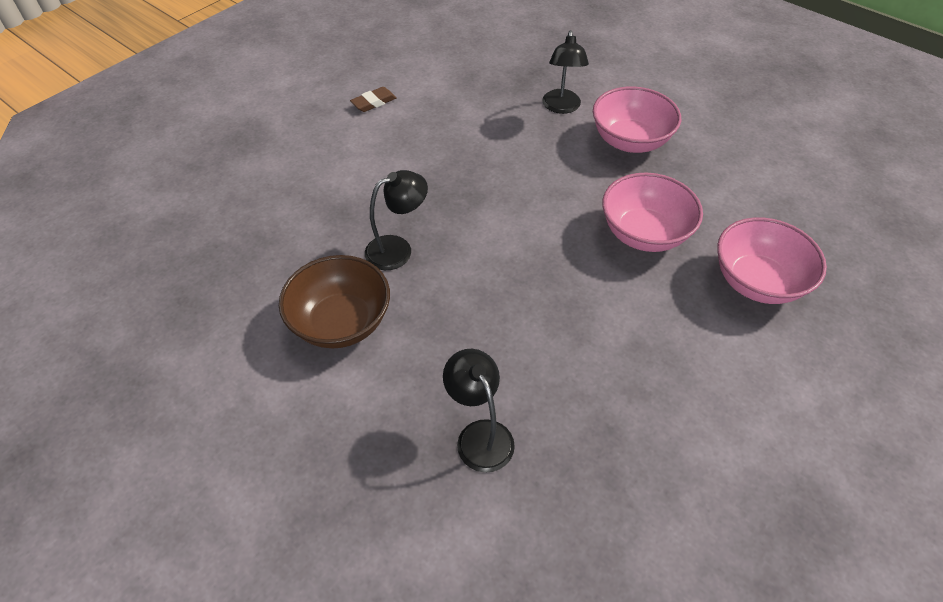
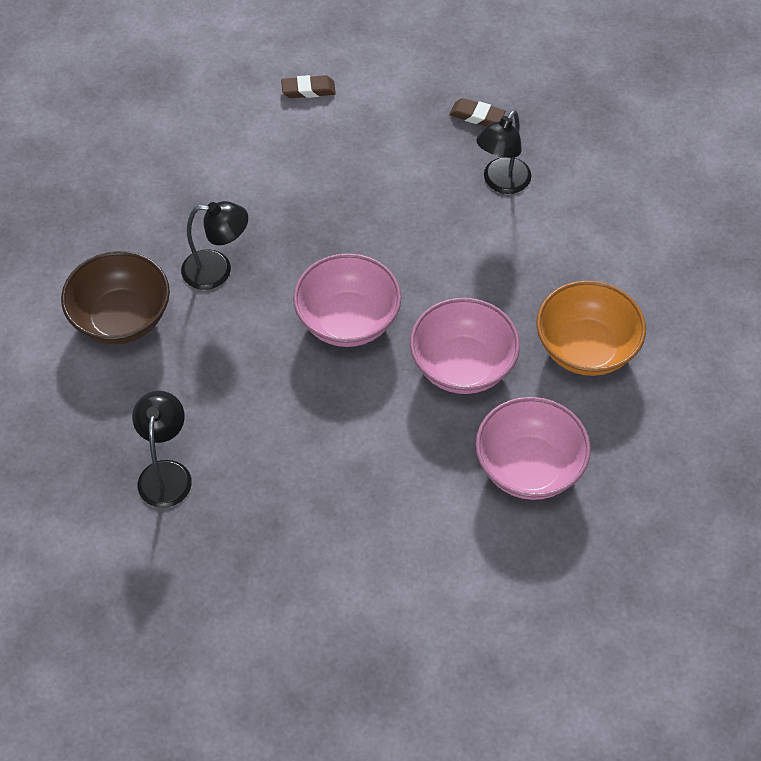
camera: 30 degrees right, 5 degrees up
pink bowl [593,86,681,153] -> pink bowl moved to [293,253,401,347]
none -> brown eraser [449,98,506,126]
none -> orange bowl [537,280,646,376]

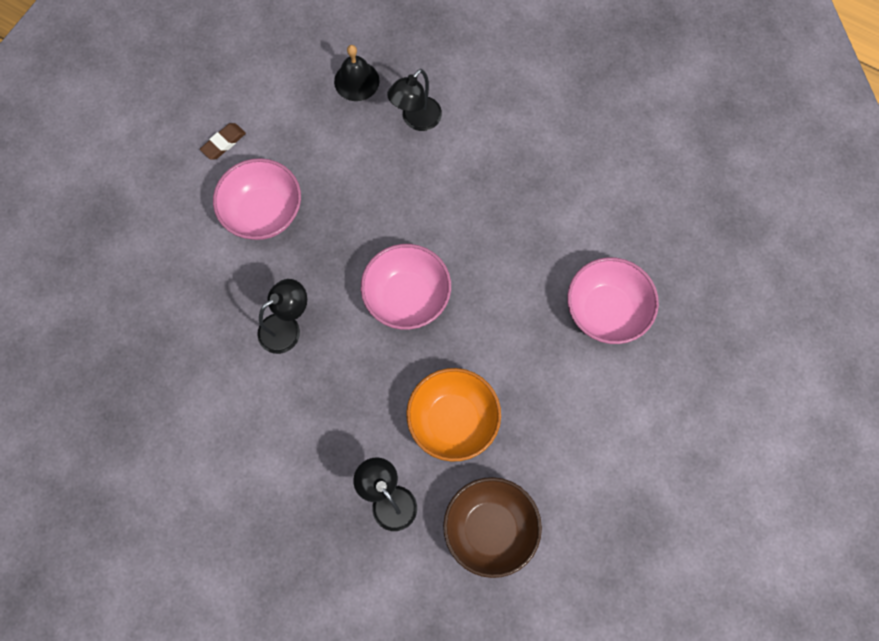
camera: 40 degrees left, 15 degrees up
brown bowl [61,251,170,344] -> brown bowl moved to [443,477,542,578]
pink bowl [410,298,520,394] -> pink bowl moved to [213,158,301,240]
brown eraser [449,98,506,126] -> black bell [334,45,380,101]
black lamp [476,110,531,194] -> black lamp turned 45 degrees clockwise [387,69,442,131]
orange bowl [537,280,646,376] -> orange bowl moved to [406,368,501,462]

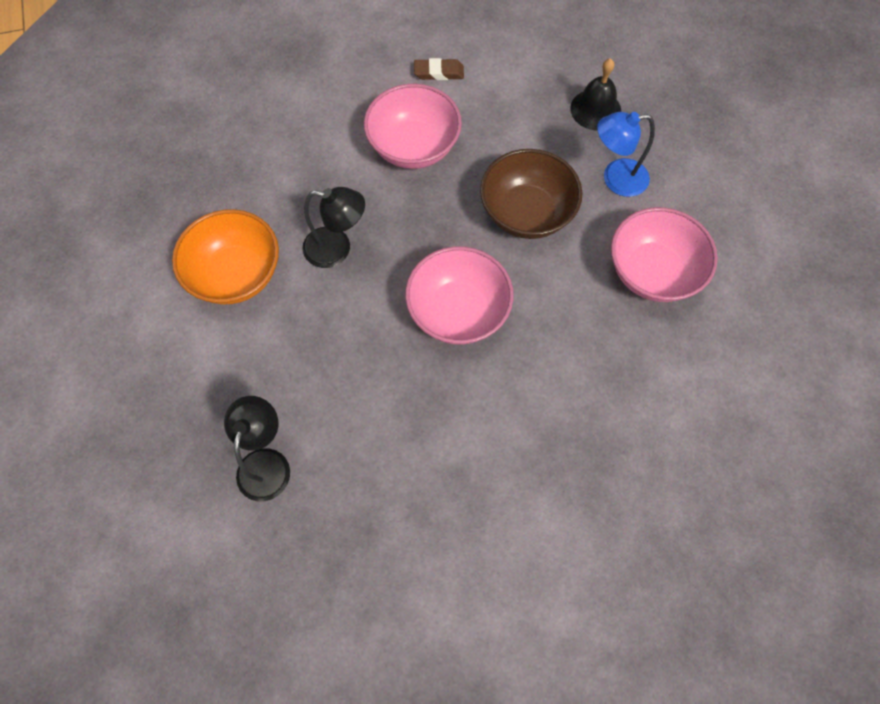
camera: 45 degrees right, 5 degrees down
black lamp [387,69,442,131] -> blue lamp [597,112,655,197]
orange bowl [406,368,501,462] -> orange bowl moved to [172,209,279,305]
brown bowl [443,477,542,578] -> brown bowl moved to [480,149,582,239]
pink bowl [567,257,659,344] -> pink bowl moved to [611,207,718,302]

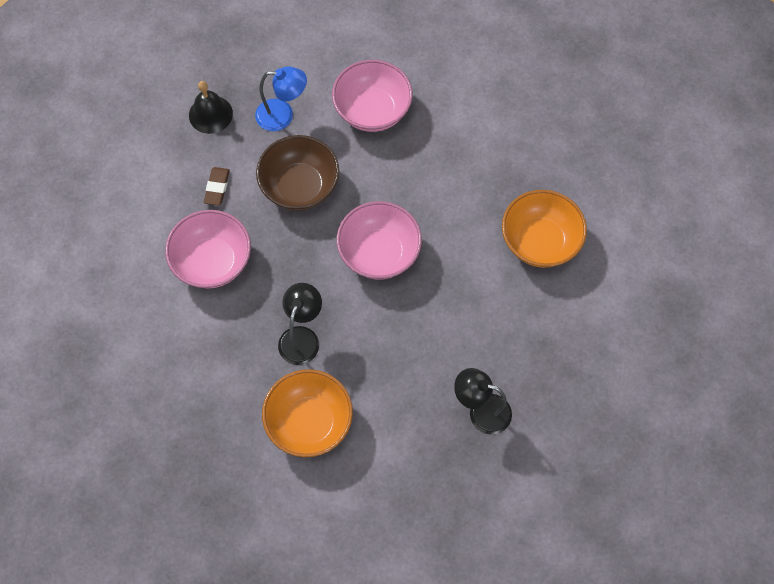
camera: 80 degrees left, 0 degrees up
brown eraser [414,58,464,80] -> brown eraser moved to [204,167,230,206]
blue lamp [597,112,655,197] -> blue lamp turned 90 degrees counterclockwise [255,67,307,131]
none -> orange bowl [502,190,587,268]

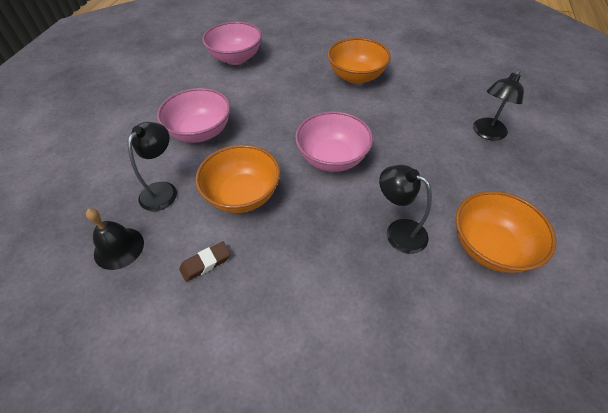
camera: 70 degrees left, 15 degrees down
pink bowl [165,210,251,289] -> pink bowl moved to [202,21,262,65]
brown eraser [204,167,230,206] -> brown eraser turned 60 degrees counterclockwise [179,242,230,282]
blue lamp [255,67,307,131] -> black lamp [128,122,177,211]
brown bowl [256,135,339,211] -> orange bowl [196,145,280,213]

